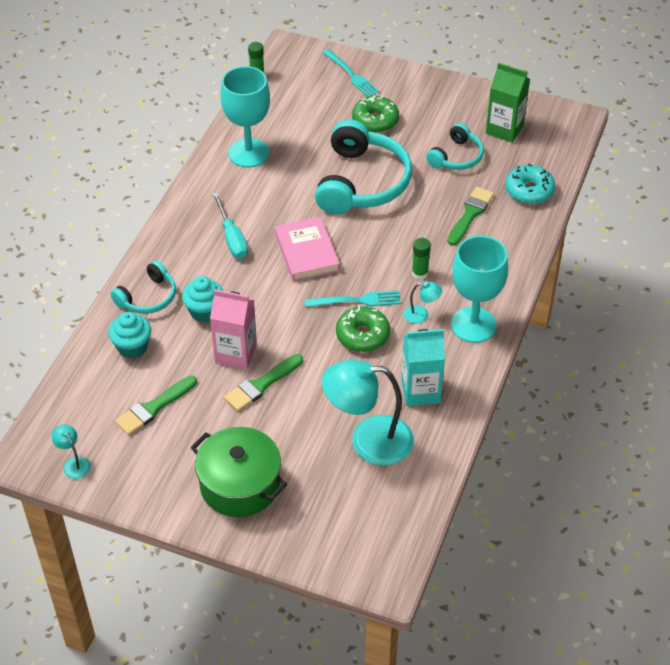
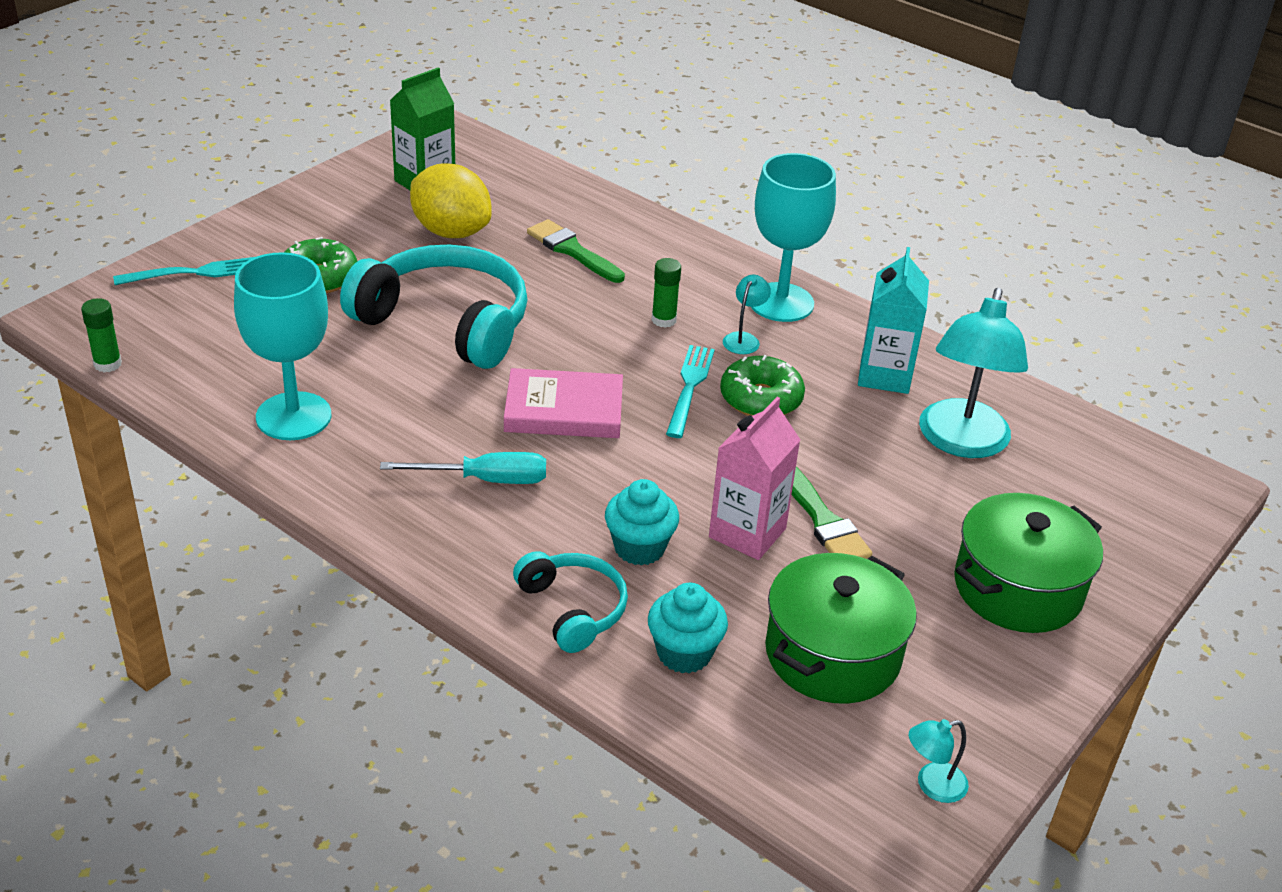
camera: 75 degrees left, 10 degrees down
green brush [115,376,197,435] -> green pot [765,553,917,704]
turquoise headphones [426,123,484,170] -> yellow lemon [410,163,492,238]
turquoise donut [505,164,555,204] -> none

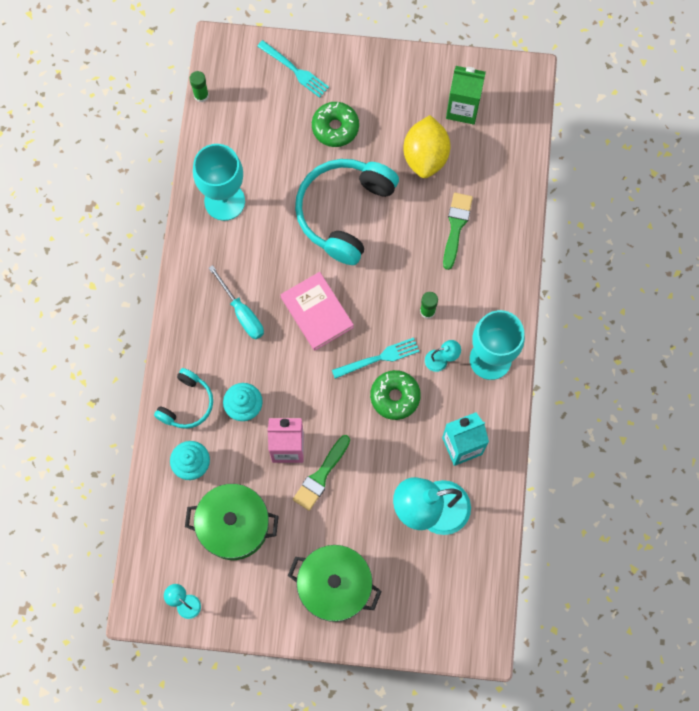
camera: 60 degrees right, 35 degrees up
turquoise headphones [340,244,528,369] -> turquoise headphones turned 150 degrees counterclockwise [295,159,399,265]

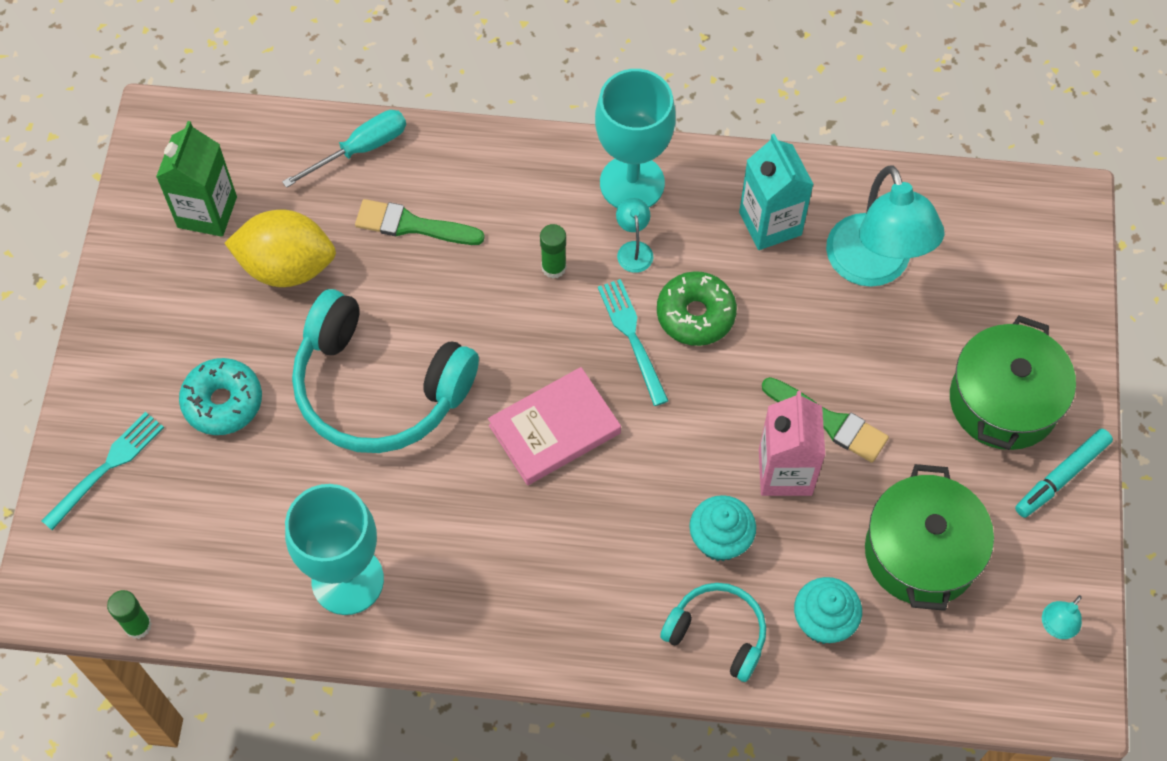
camera: 90 degrees left, 10 degrees down
turquoise screwdriver [209,265,264,339] -> turquoise screwdriver moved to [282,110,406,188]
green donut [312,102,359,147] -> turquoise donut [179,358,262,435]
none -> turquoise marker [1015,429,1113,518]

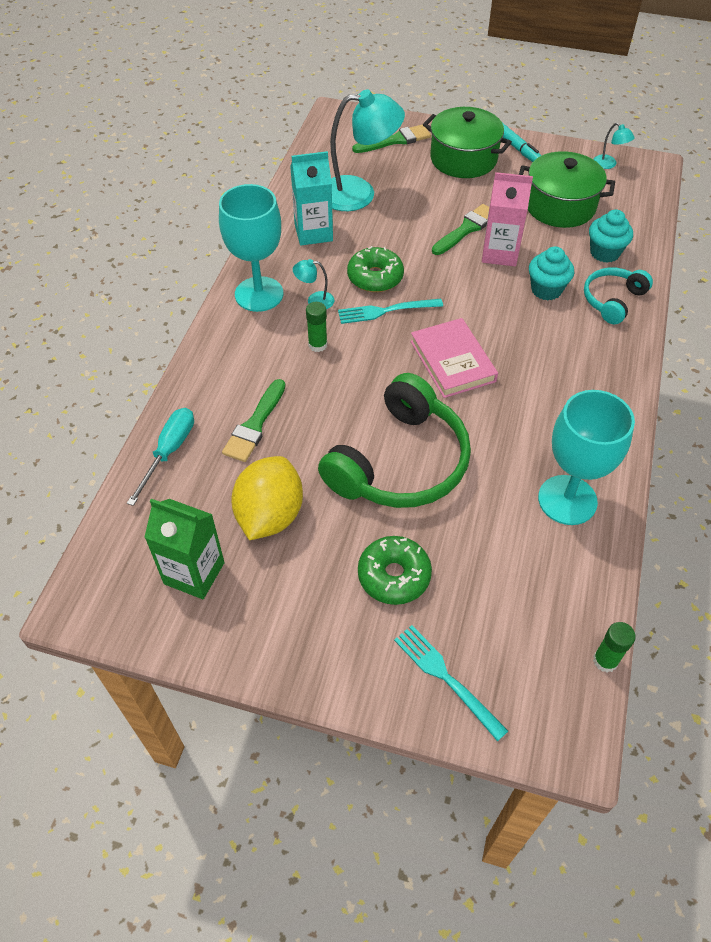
camera: 80 degrees left, 10 degrees down
turquoise donut [179,358,262,435] -> green donut [358,536,432,605]
turquoise screwdriver [282,110,406,188] -> turquoise screwdriver turned 45 degrees clockwise [127,408,194,506]
turquoise headphones [292,289,479,453] -> green headphones [318,373,471,508]
none -> green brush [352,125,431,153]

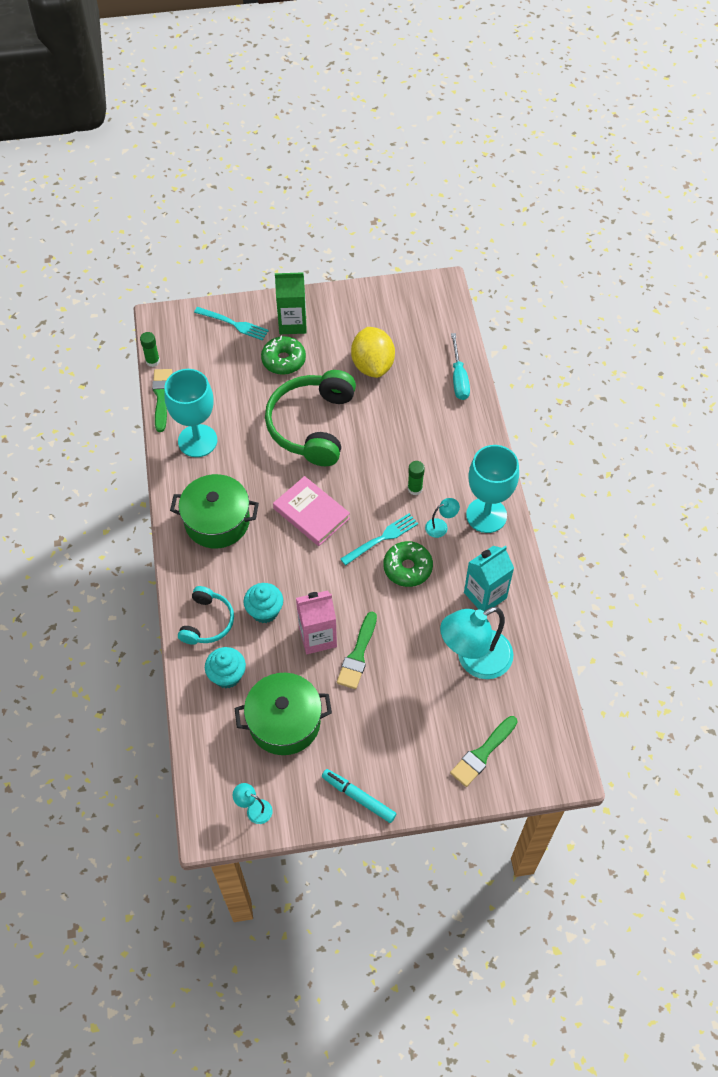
camera: 155 degrees right, 5 degrees up
green carton [144,499,225,599] -> green carton moved to [275,272,307,334]
green brush [222,379,286,462] -> green brush moved to [152,369,172,432]
green pot [423,107,512,178] -> green pot moved to [170,474,259,548]

